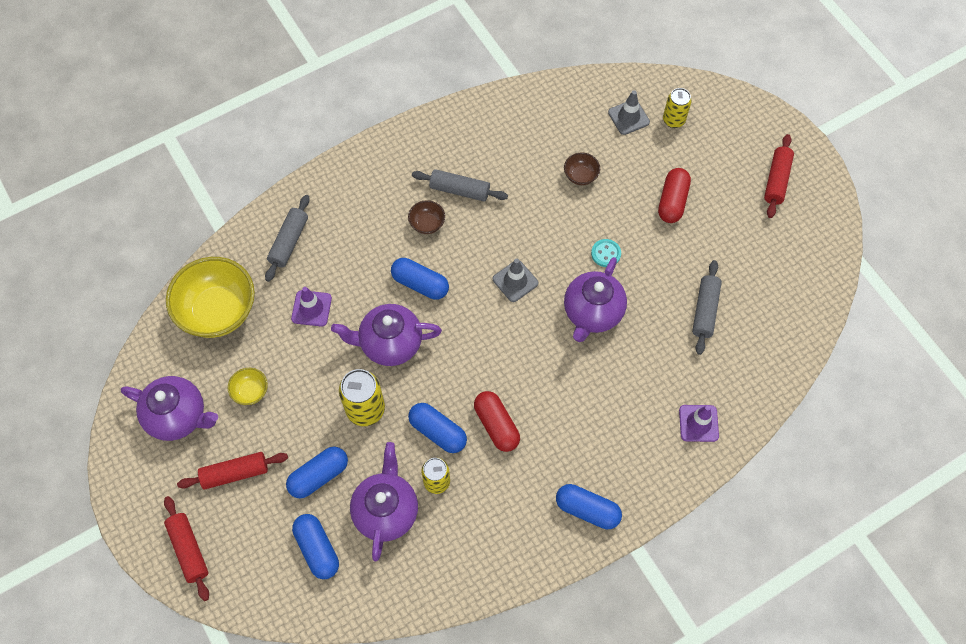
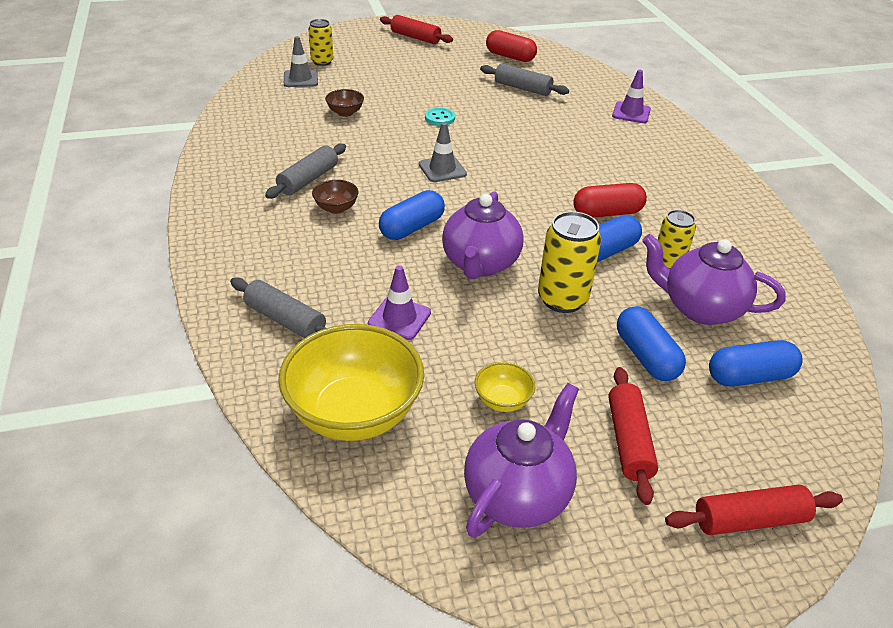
camera: 75 degrees left, 25 degrees down
blue capsule [556,484,622,529] -> none
purple teapot [564,257,627,342] -> none
red capsule [658,168,691,223] -> red capsule moved to [486,30,537,62]

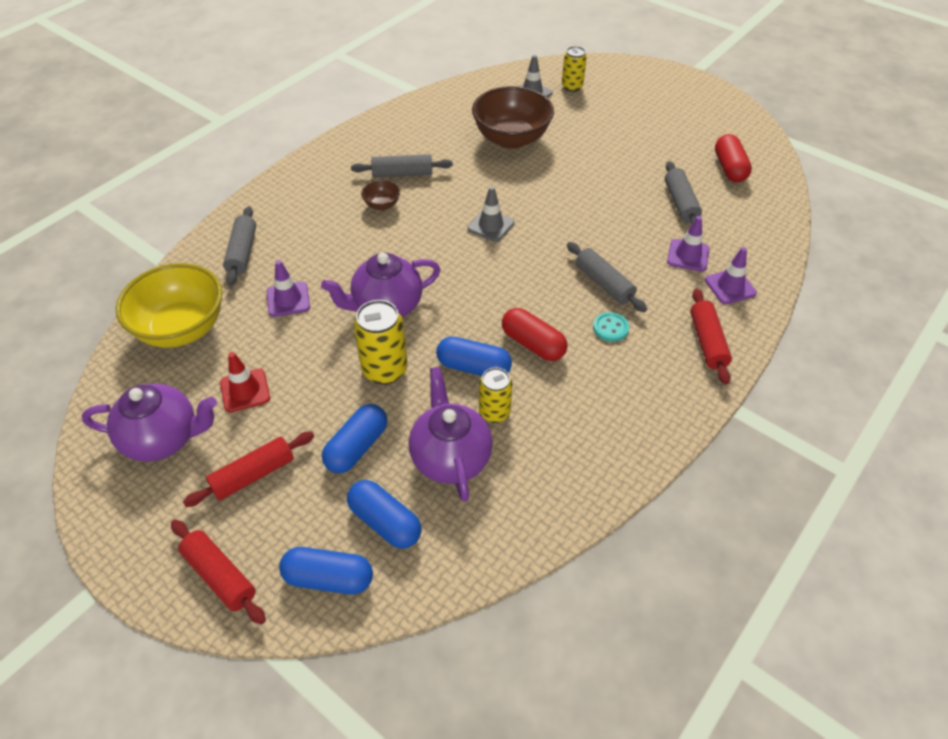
camera: 55 degrees right, 10 degrees up
brown bowl [325,89,364,117] -> brown bowl [472,86,554,149], size x2.25
blue capsule [379,190,445,240] -> blue capsule moved to [279,547,373,595]
red rolling pin [380,15,453,44] -> red rolling pin moved to [690,288,732,385]
turquoise button [425,108,455,126] -> turquoise button moved to [593,312,629,342]
yellow bowl [475,362,535,412] -> red traffic cone [220,352,270,412]
none -> grey rolling pin [567,242,647,312]
none -> purple traffic cone [667,216,710,272]

